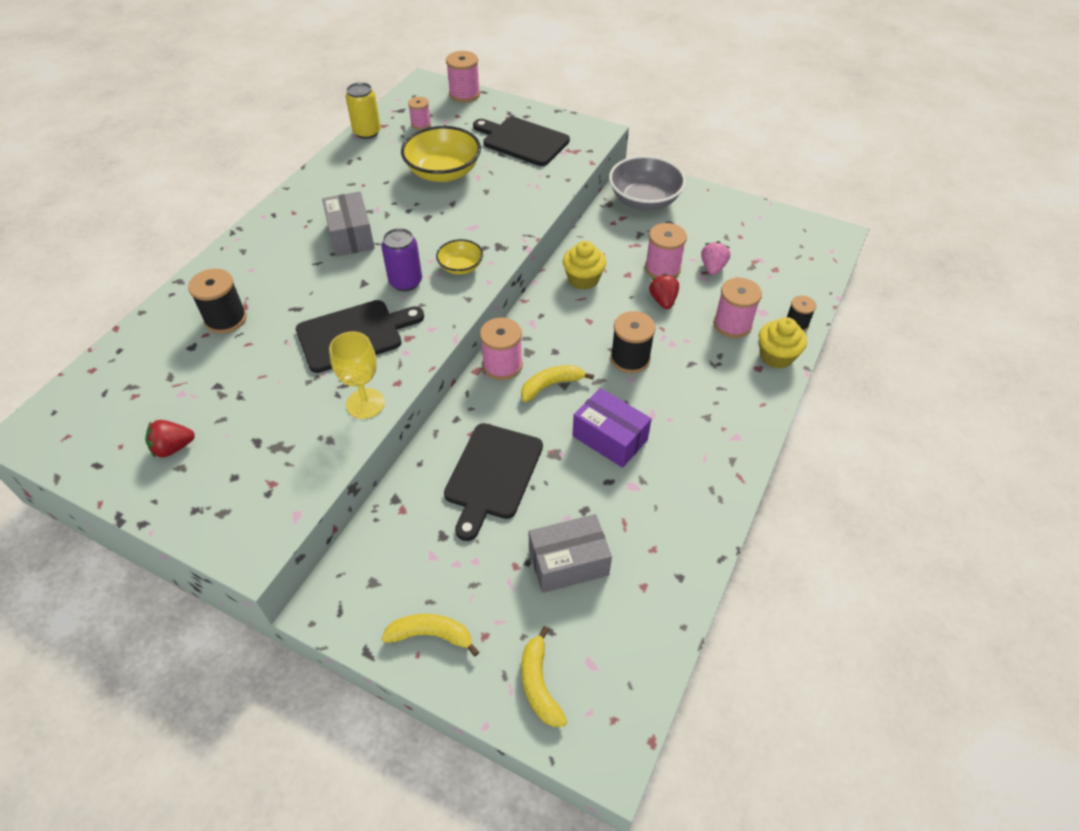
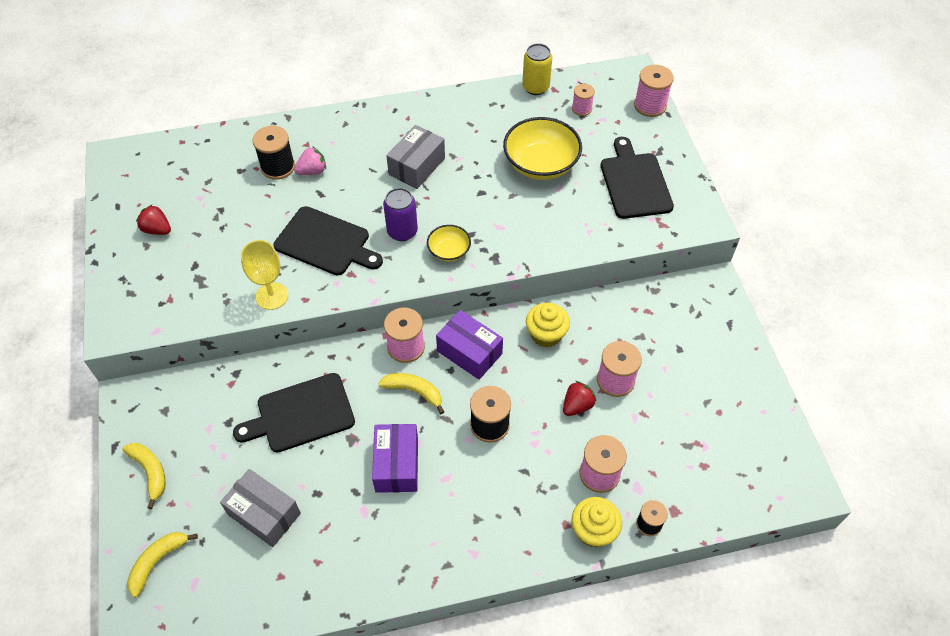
camera: 50 degrees right, 5 degrees up
grey bowl [609,156,686,210] -> none
pink strawberry [701,241,730,275] -> pink strawberry moved to [294,146,326,175]
none -> purple box [436,310,503,380]

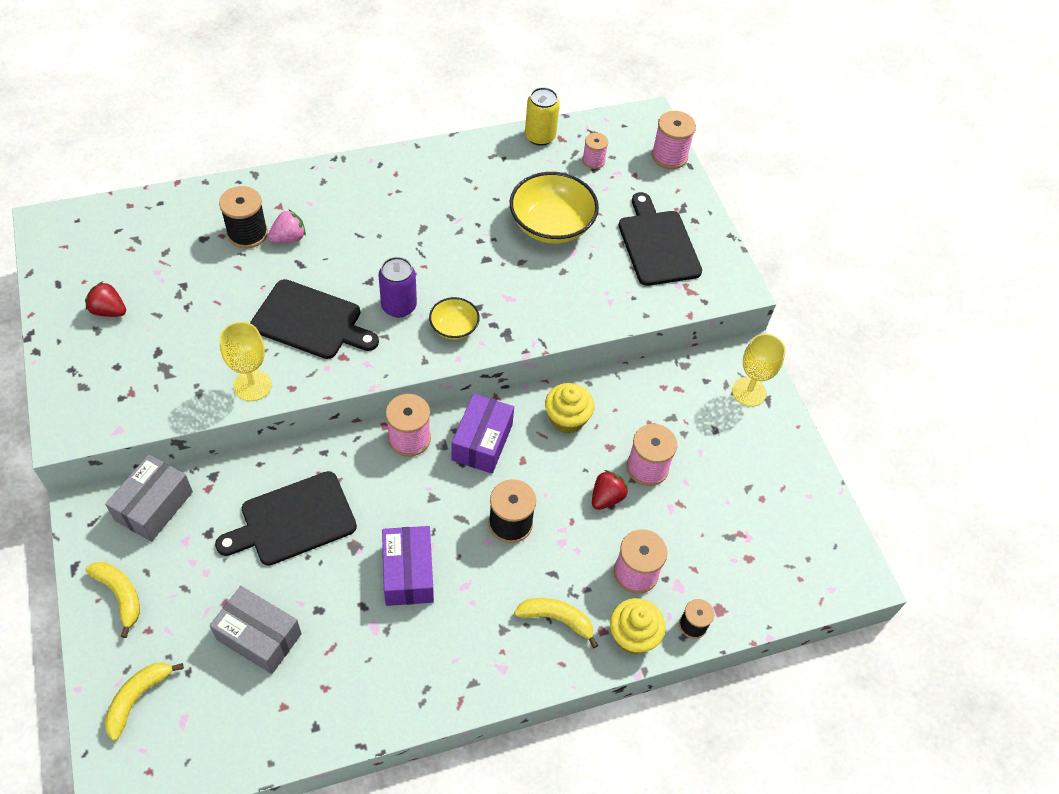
camera: 10 degrees left, 0 degrees up
yellow banana [378,373,444,414] -> yellow banana moved to [514,598,598,648]
grey box [386,125,445,189] -> grey box moved to [105,454,193,542]
purple box [436,310,503,380] -> purple box turned 75 degrees clockwise [452,394,514,474]
none -> yellow goblet [732,334,786,407]

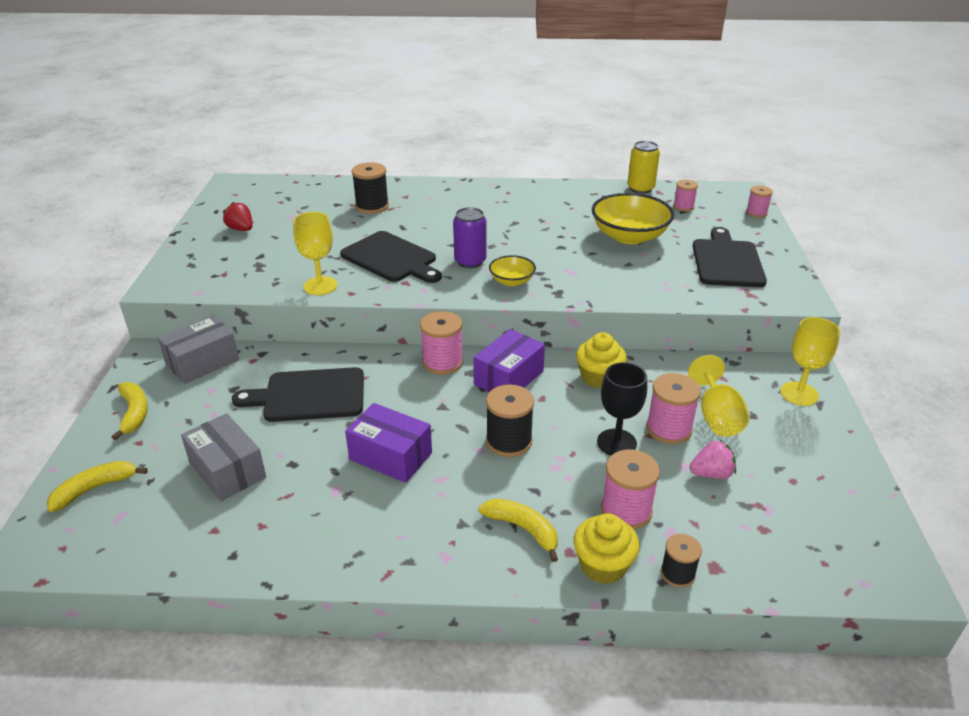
camera: 25 degrees right, 20 degrees down
pink strawberry [268,209,306,243] -> pink strawberry moved to [689,439,736,479]
purple box [382,526,434,606] -> purple box turned 75 degrees counterclockwise [345,403,432,483]
red strawberry [592,470,628,510] -> black goblet [597,362,647,456]
pink spool [652,111,696,169] -> pink spool [746,186,773,218], size x0.62
none -> yellow goblet [688,355,750,437]

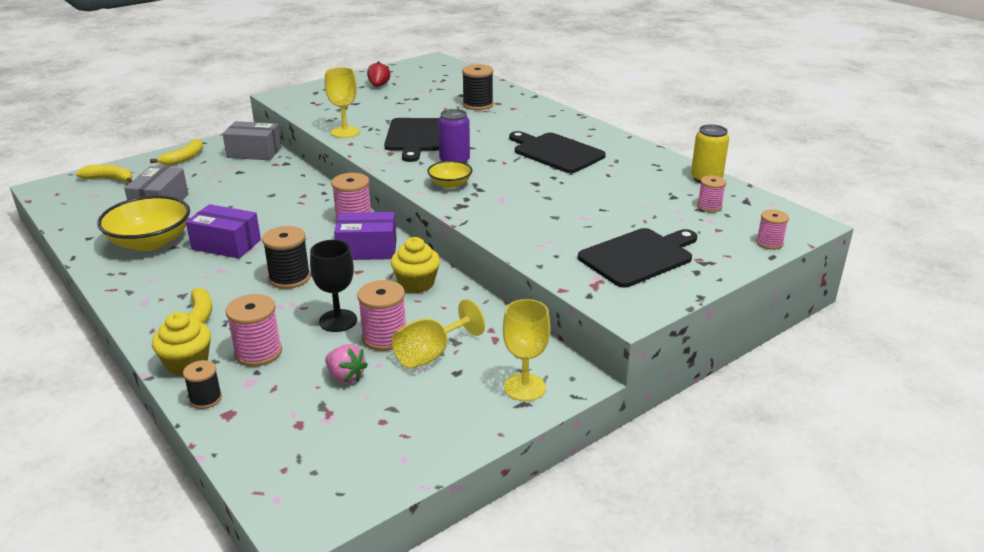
camera: 50 degrees right, 5 degrees down
black cutting board [232,367,364,422] -> black cutting board moved to [509,131,606,173]
purple box [345,403,432,483] -> purple box turned 60 degrees counterclockwise [186,204,261,259]
yellow bowl [592,193,674,244] -> yellow bowl moved to [97,196,190,251]

